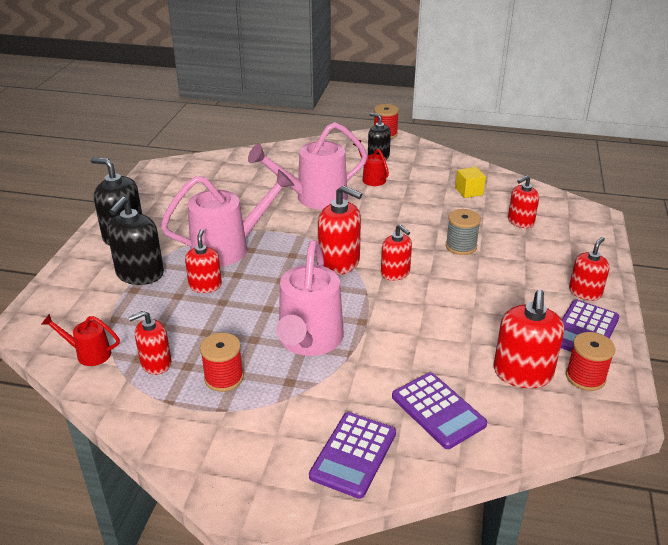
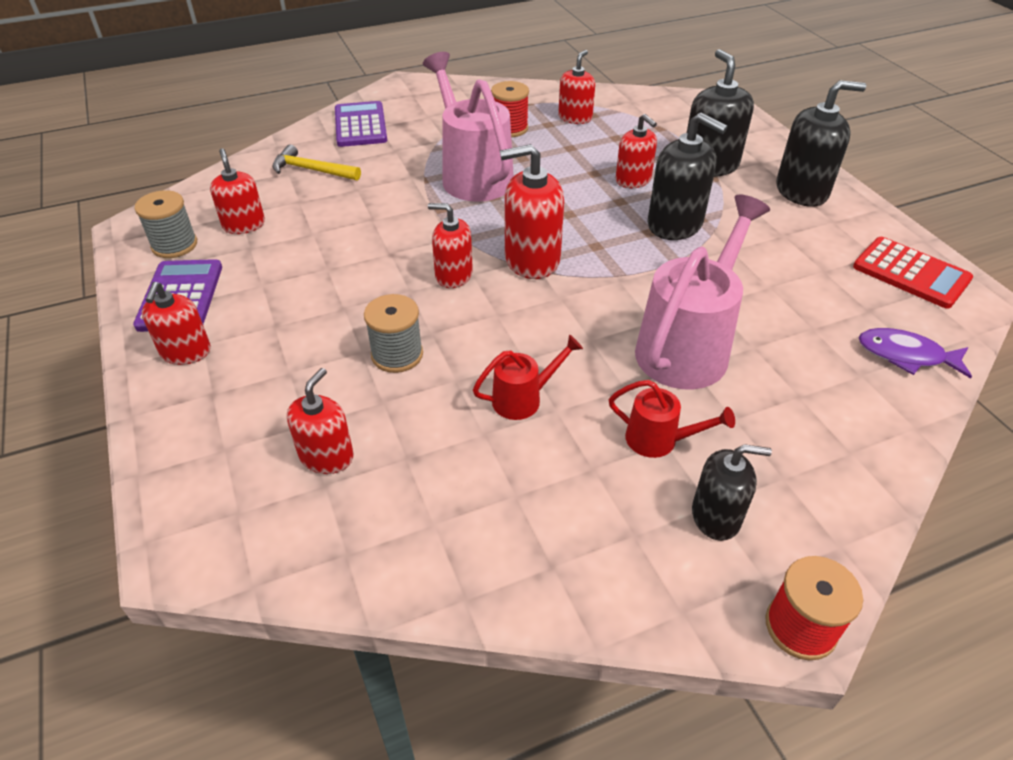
camera: 145 degrees right, 10 degrees up
red watering can [41,314,120,366] -> red watering can moved to [473,335,583,420]
pink watering can [161,169,294,267] -> black soap dispenser [648,112,728,240]
purple calculator [392,373,487,449] -> yellow hammer [272,144,361,181]
yellow cube [455,167,486,198] -> none
red soap dispenser [493,290,564,388] -> red soap dispenser [210,148,265,234], size x0.64
red spool [566,332,615,391] -> grey spool [135,190,197,258]
none -> red calculator [853,237,973,309]
none -> purple fish [859,328,972,379]

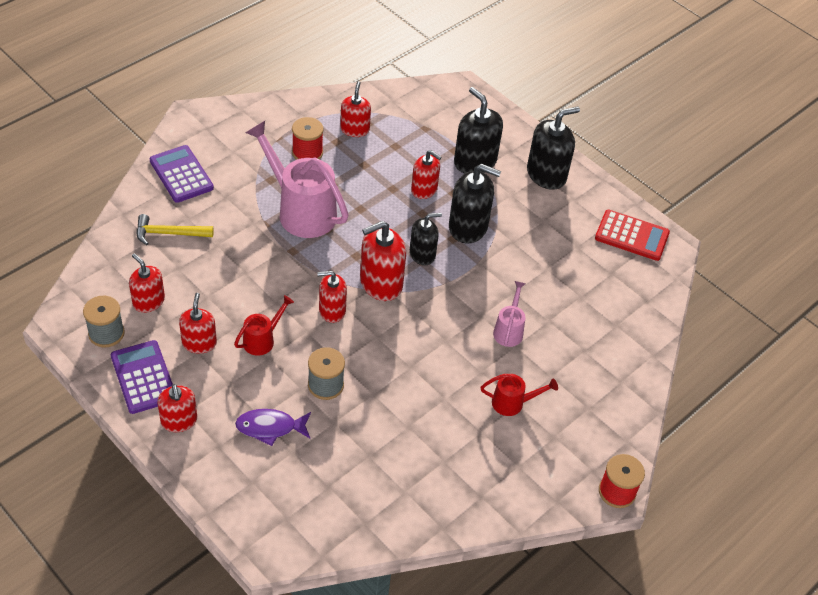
camera: 25 degrees left, 5 degrees up
red soap dispenser [287,368,354,474] -> red soap dispenser moved to [179,293,217,354]
red watering can [473,335,583,420] -> red watering can moved to [234,295,294,356]
pink watering can [635,195,770,390] -> pink watering can [493,281,526,347], size x0.49
black soap dispenser [692,444,772,541] -> black soap dispenser moved to [410,213,442,265]
purple fish [859,328,972,379] -> purple fish moved to [235,409,311,446]

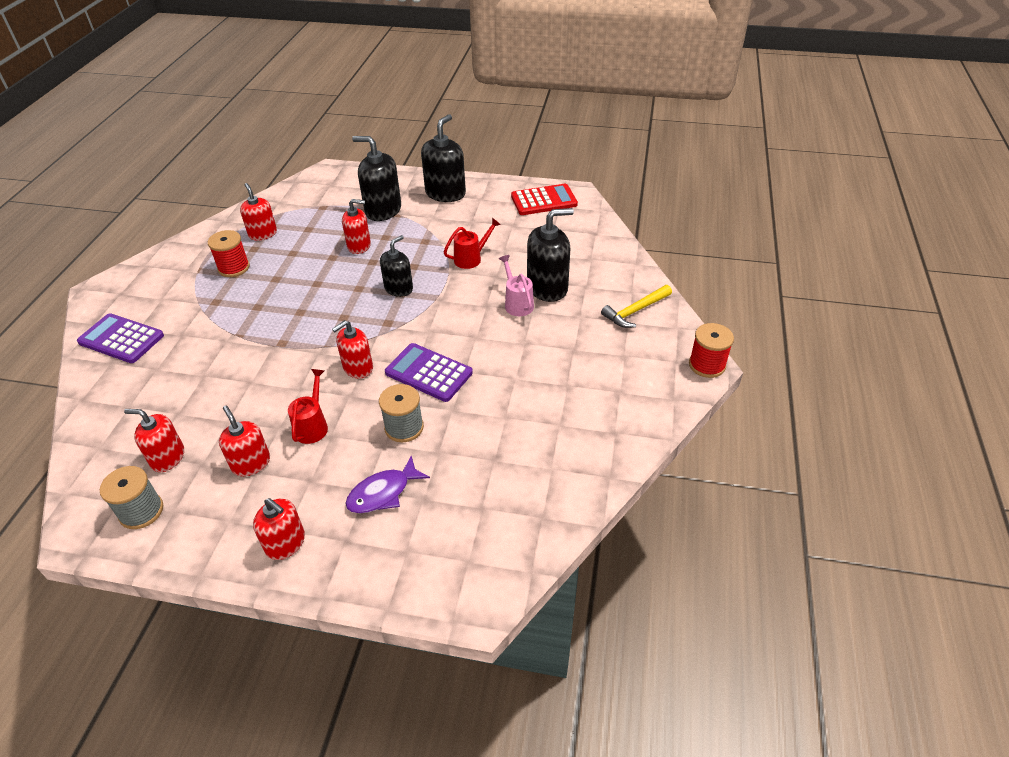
camera: 30 degrees left, 5 degrees down
purple calculator [111,340,173,414] -> purple calculator moved to [385,343,473,402]
yellow hammer [136,214,214,245] -> yellow hammer moved to [601,285,672,328]
pink watering can [245,121,349,238] -> none
red soap dispenser [360,221,406,301] -> none
black soap dispenser [449,164,501,243] -> black soap dispenser moved to [527,208,574,302]
red watering can [481,374,558,416] -> red watering can moved to [444,218,501,269]

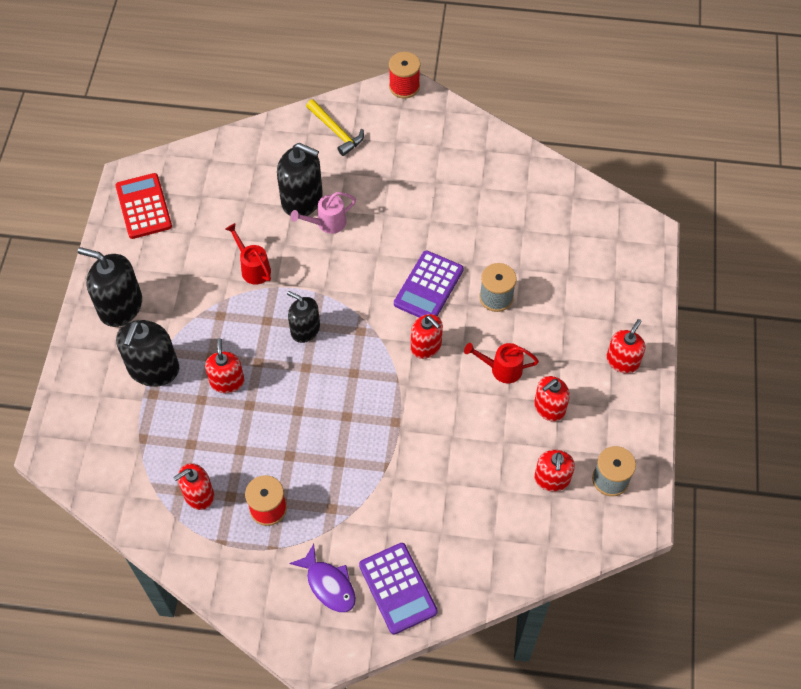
camera: 95 degrees left, 15 degrees up
purple calculator [77,313,164,363] -> purple calculator turned 45 degrees counterclockwise [359,543,438,635]
purple fish [345,456,430,513] -> purple fish moved to [289,544,356,612]
black soap dispenser [527,208,574,302] -> black soap dispenser turned 135 degrees clockwise [277,143,323,216]

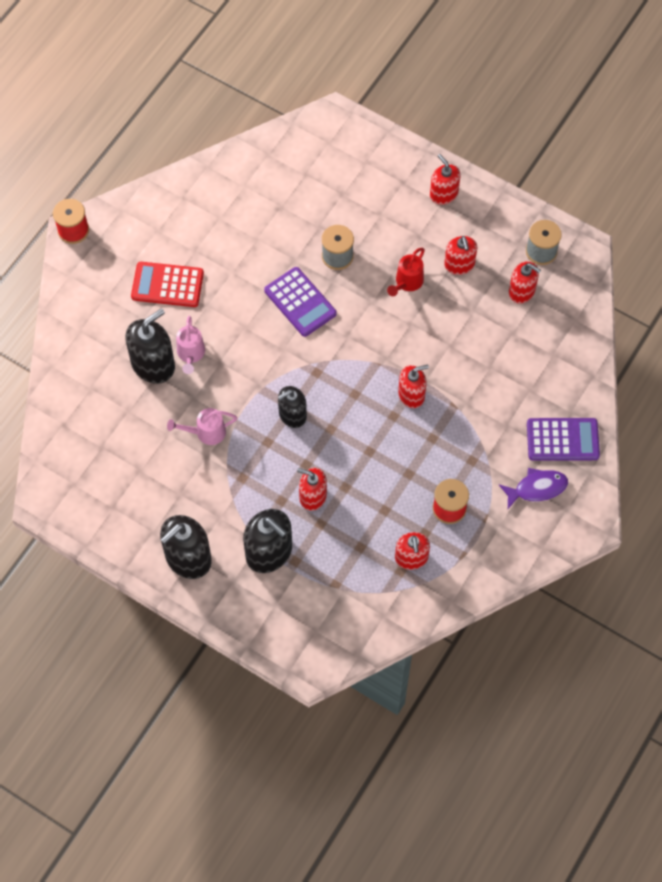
camera: 65 degrees left, 5 degrees up
red calculator [116,173,172,239] -> red calculator moved to [131,262,204,307]
red watering can [226,223,271,285] -> pink watering can [167,408,237,445]
yellow hammer [306,99,364,156] -> none
red soap dispenser [411,314,443,359] -> red soap dispenser moved to [398,364,429,408]

